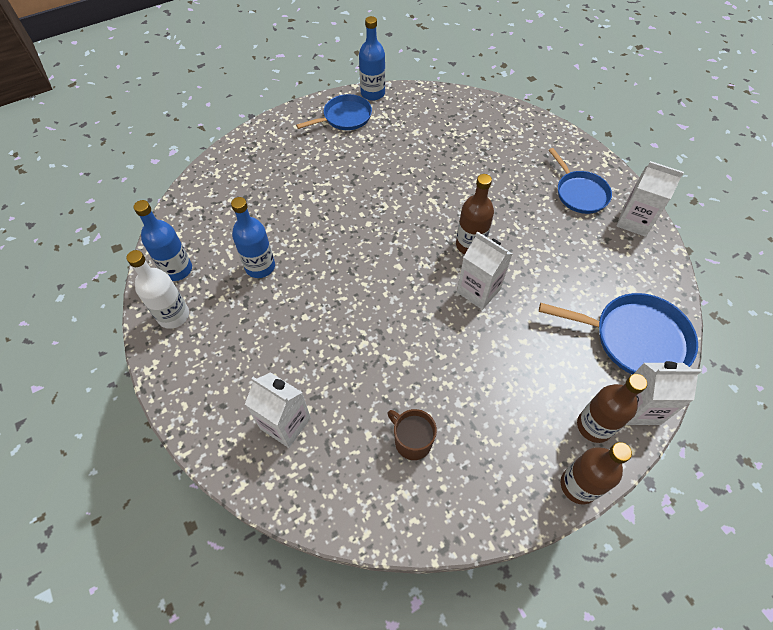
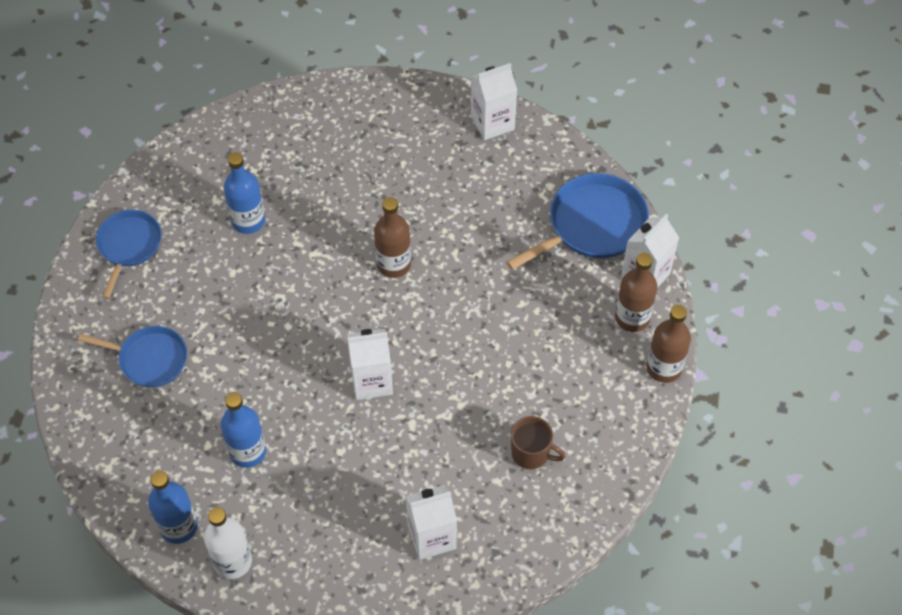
camera: 50 degrees left, 0 degrees up
blue bottle [359,16,385,101] -> blue bottle moved to [224,152,265,234]
brown mug [387,409,437,460] -> brown mug turned 150 degrees counterclockwise [511,416,565,469]
white carton [457,231,512,310] -> white carton moved to [347,329,393,400]
blue pan [549,148,612,214] -> blue pan moved to [78,326,187,387]

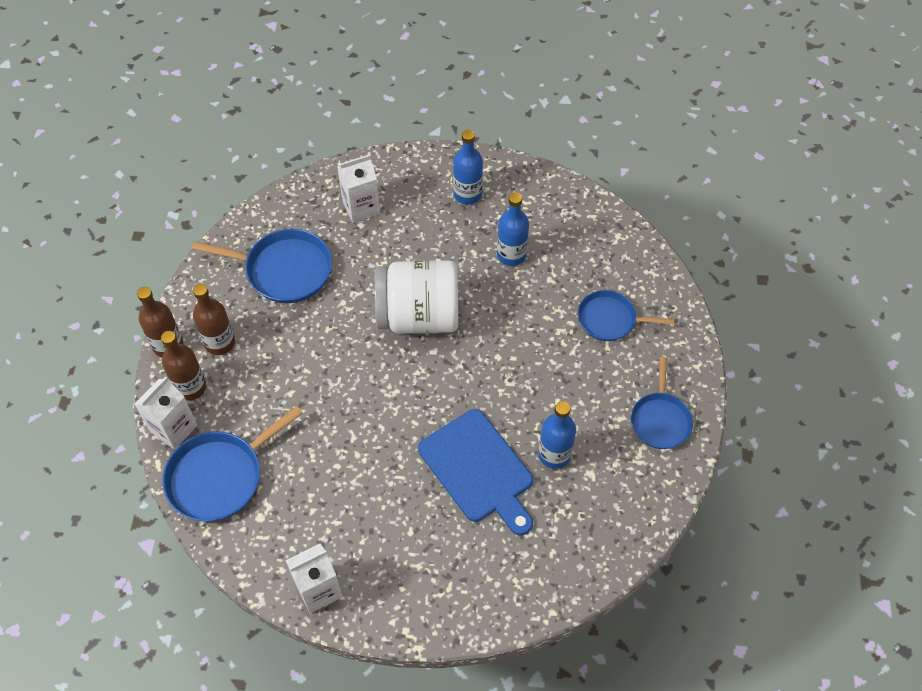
camera: 175 degrees right, 0 degrees up
blue bottle [148,471,198,544] -> blue bottle moved to [453,130,483,204]
white bottle [204,507,252,579] -> none
white carton [347,329,393,400] -> white jar [374,260,458,334]
brown bottle [374,197,411,278] -> brown bottle moved to [193,284,235,355]
brown mug [511,416,565,469] -> blue pan [192,229,332,303]
none -> blue cutting board [418,409,533,535]

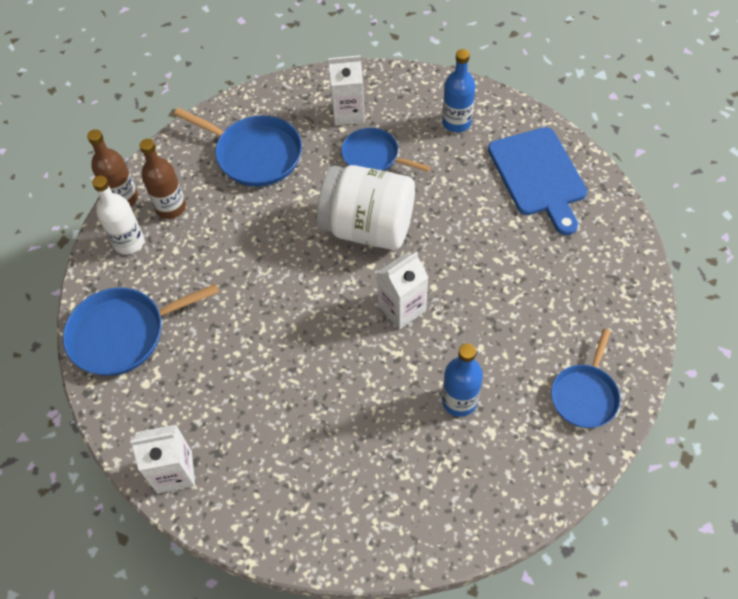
camera: 20 degrees right, 0 degrees up
white carton [135,376,197,450] -> white carton moved to [377,252,429,329]
brown bottle [161,331,207,401] -> white bottle [92,175,144,255]
blue cutting board [418,409,533,535] -> blue cutting board moved to [488,127,587,235]
blue bottle [497,192,529,266] -> none
blue pan [578,290,674,341] -> blue pan moved to [341,128,430,172]

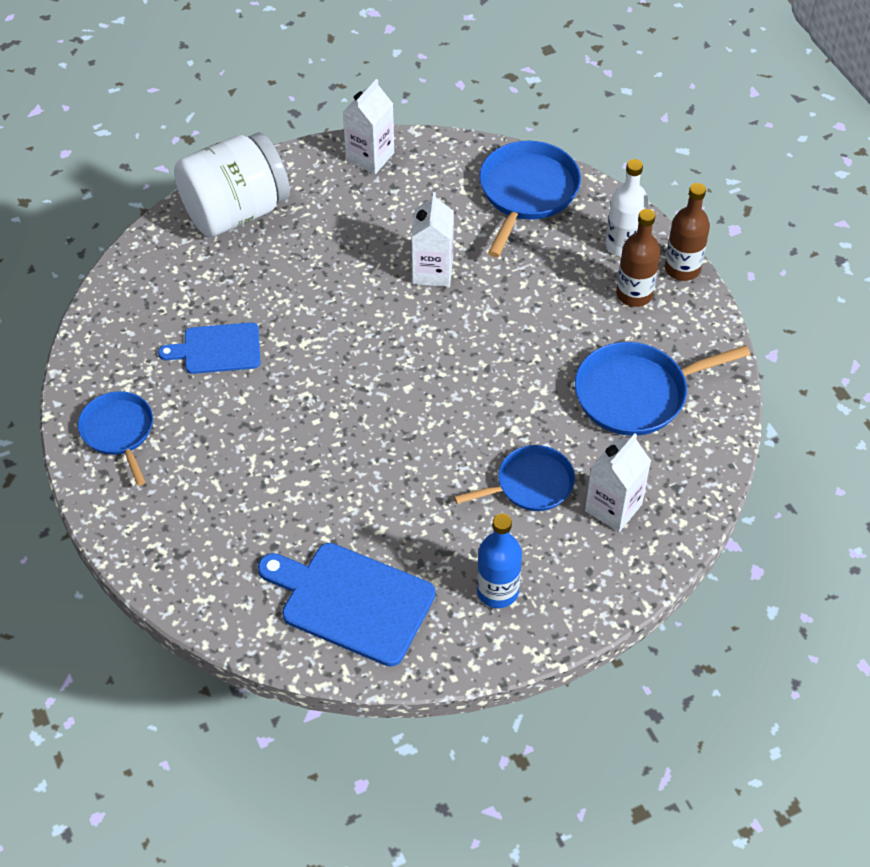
camera: 130 degrees right, 5 degrees down
white jar [317,165,415,250] -> white jar moved to [174,132,290,237]
white carton [377,252,429,329] -> white carton moved to [411,192,454,287]
blue bottle [442,344,483,417] -> blue cutting board [158,322,261,374]

